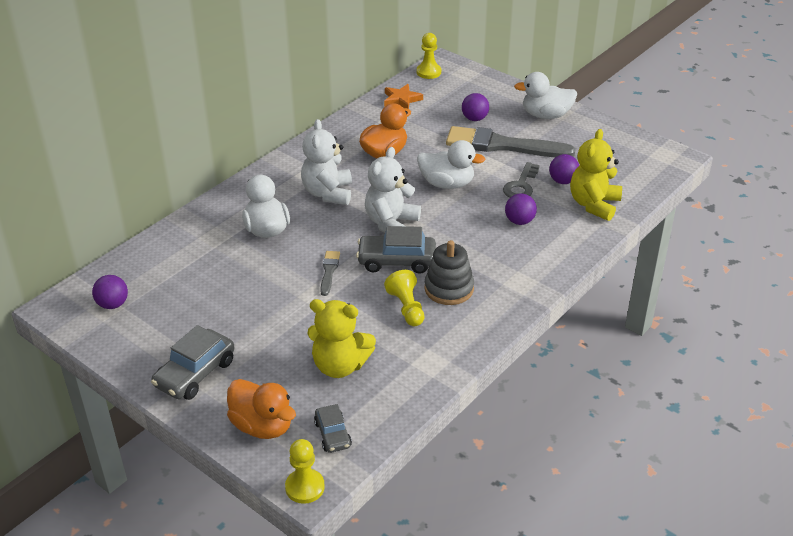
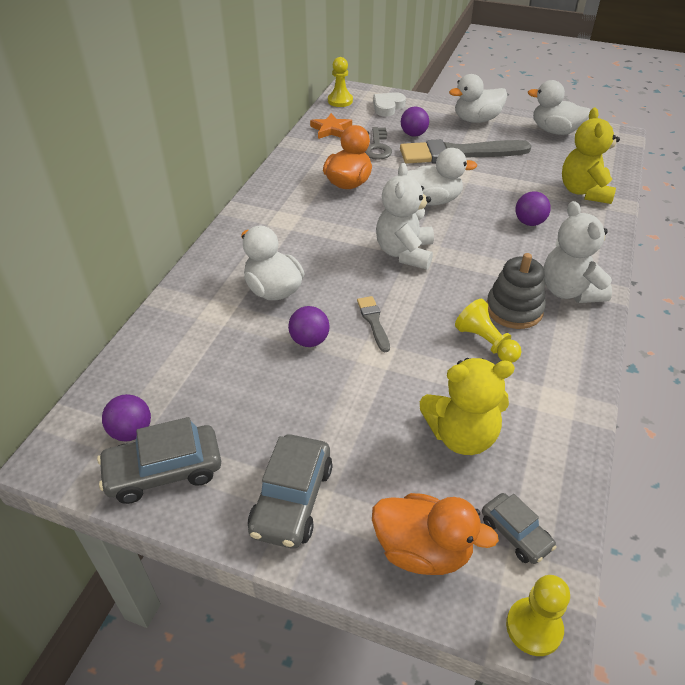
camera: 20 degrees left, 5 degrees up
white teddy bear [301,119,352,205] -> white teddy bear moved to [544,201,612,303]
grey car [356,226,436,274] -> grey car moved to [97,417,221,504]
grey key [503,162,540,198] -> grey key moved to [365,127,392,160]
purple ball [549,154,579,184] -> purple ball moved to [288,306,330,347]
none -> white heart [373,92,406,116]
none -> white duck [528,80,591,135]

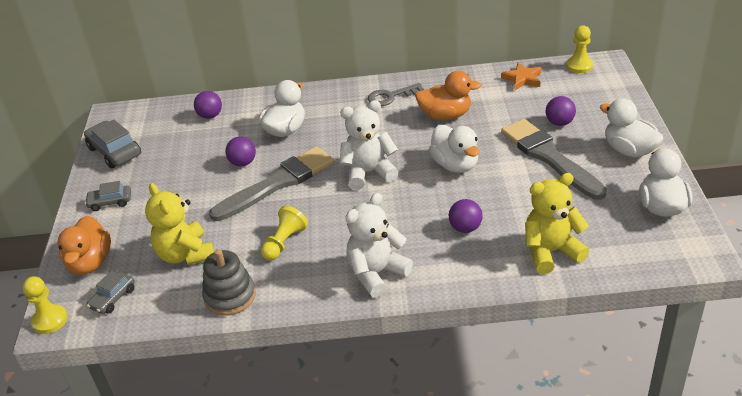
camera: 70 degrees right, 5 degrees down
purple ball [102,394,151,441] -> purple ball moved to [194,91,222,119]
grey car [248,434,333,549] -> grey car [85,181,131,211], size x0.60
grey brush [357,296,390,352] -> grey brush [209,146,334,221], size x2.28
grey key [365,127,392,160] -> grey key moved to [368,83,424,106]
white heart [373,92,406,116] -> none
grey stacking toy [487,253,546,329] -> grey stacking toy moved to [202,249,256,316]

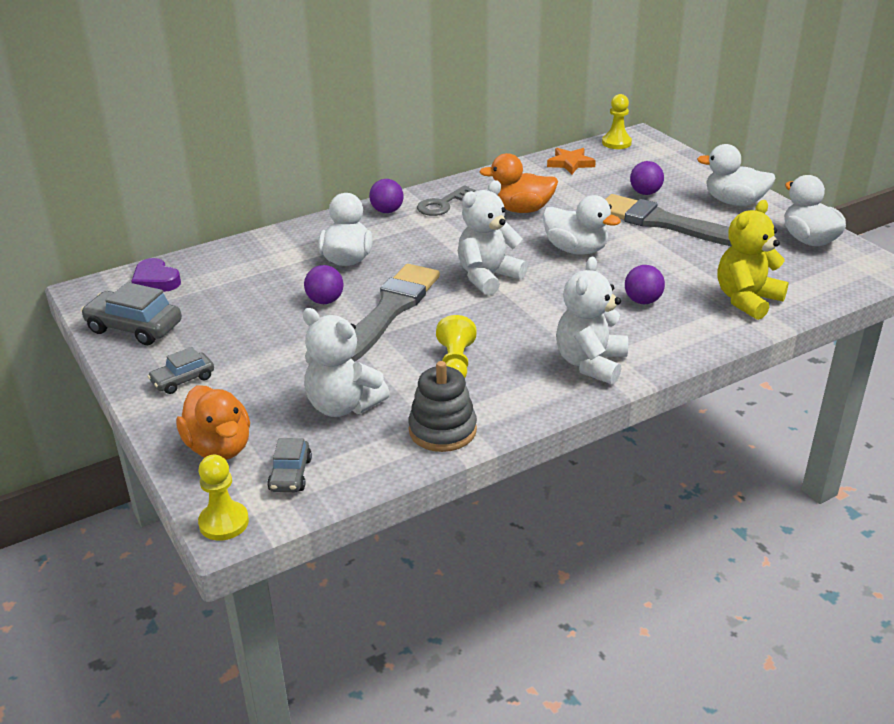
camera: 30 degrees left, 5 degrees down
yellow teddy bear [145,183,214,265] -> white teddy bear [303,308,390,417]
purple ball [194,91,222,119] -> purple ball moved to [369,179,404,213]
orange duck [415,71,482,120] -> orange duck turned 150 degrees counterclockwise [479,153,558,213]
none -> purple heart [131,258,181,292]

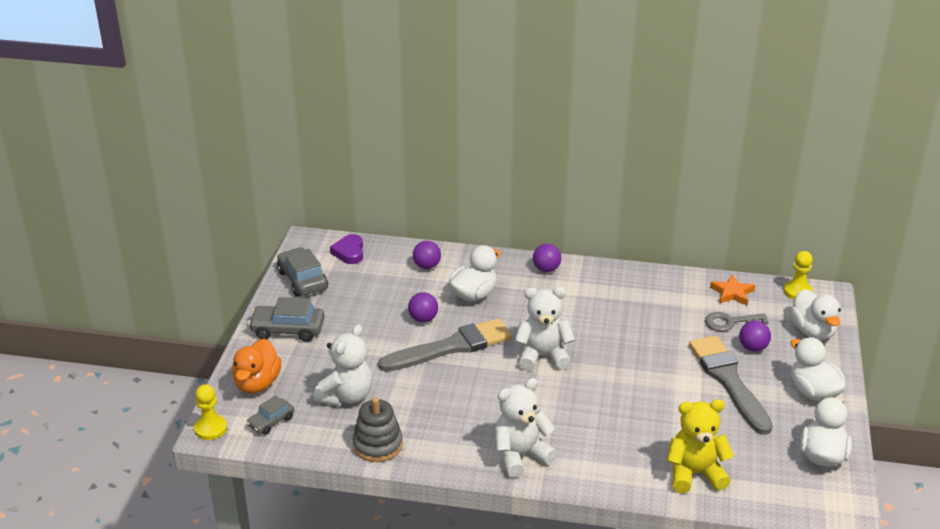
camera: 40 degrees right, 0 degrees up
grey car [147,347,214,394] -> grey car [248,297,325,342], size x1.66
white teddy bear [303,308,390,417] -> white teddy bear turned 135 degrees counterclockwise [313,324,372,406]
grey key [417,185,476,216] -> grey key moved to [705,312,769,332]
yellow pawn [436,315,476,378] -> none
orange duck [479,153,558,213] -> none
white duck [543,195,621,255] -> white duck moved to [790,289,841,340]
purple ball [625,265,665,304] -> purple ball moved to [413,241,441,269]

